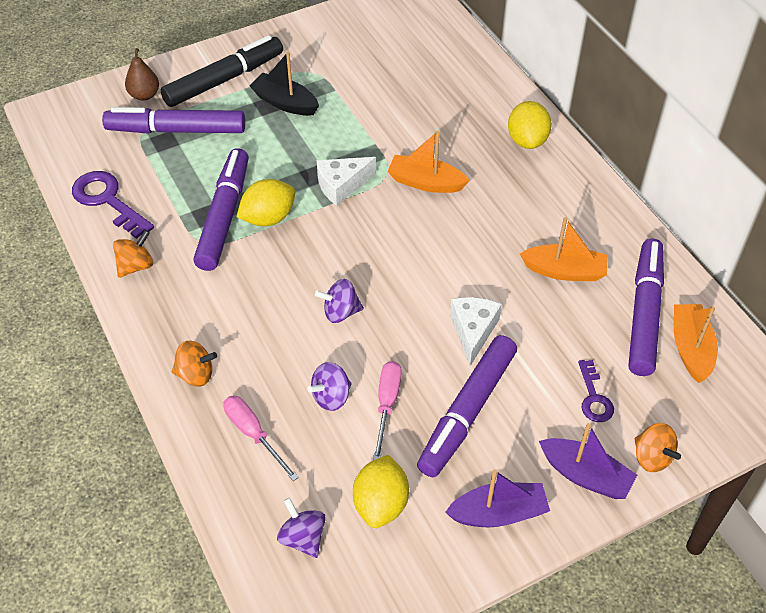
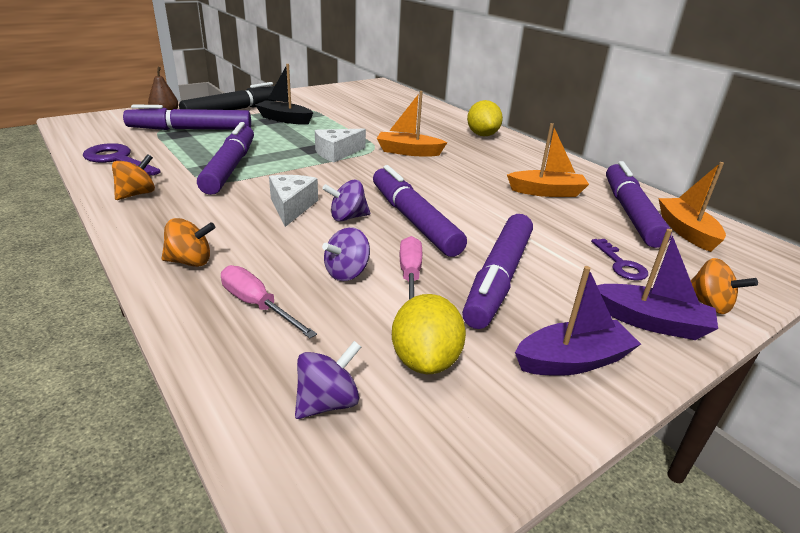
camera: 10 degrees left, 20 degrees down
yellow lemon [236,179,295,226] -> none
purple spinning top [277,497,326,558] -> purple spinning top turned 90 degrees clockwise [295,341,361,419]
white cheese [450,297,502,366] -> white cheese moved to [269,175,318,227]
none -> purple marker [373,165,467,257]

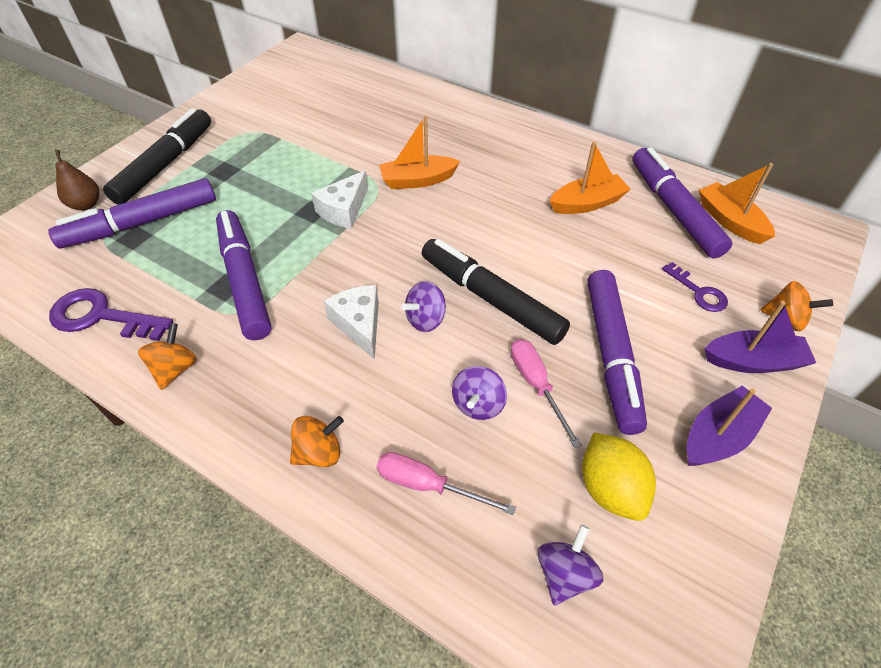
camera: 20 degrees left, 20 degrees up
black boat [255,64,313,125] -> none
purple marker [373,165,467,257] -> black marker [422,239,570,345]
yellow lemon [467,100,503,136] -> none

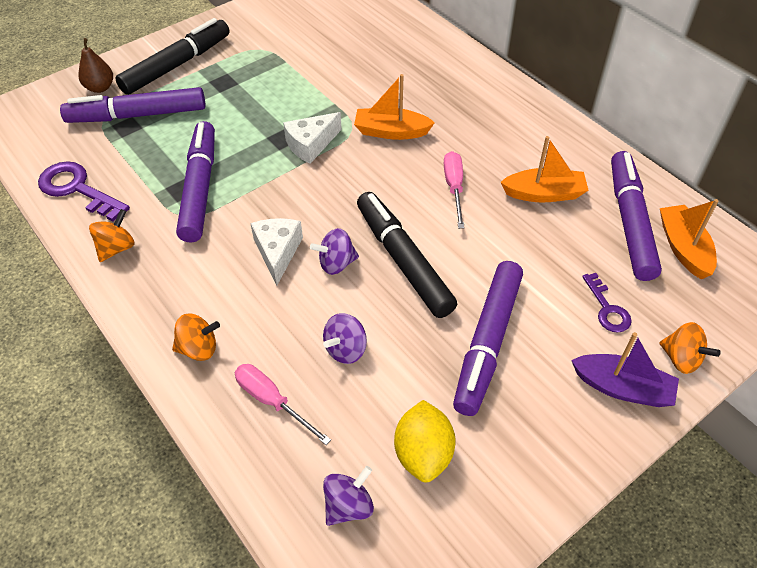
camera: 20 degrees right, 0 degrees up
pink screwdriver [511,339,582,448] -> pink screwdriver moved to [444,151,465,229]
purple boat [686,386,772,466] -> none

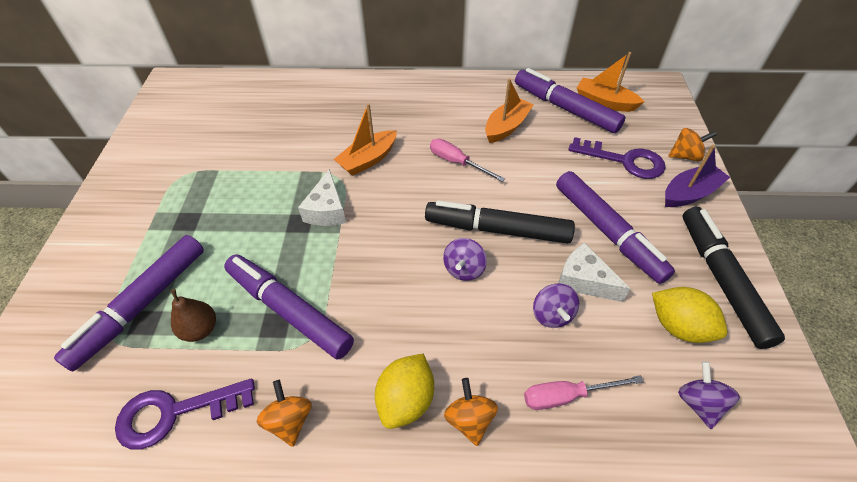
camera: 50 degrees left, 0 degrees up
brown pear [79,38,113,93] -> brown pear moved to [170,289,216,342]
black marker [115,18,230,95] -> black marker moved to [683,207,785,349]
orange spinning top [172,314,220,361] -> orange spinning top turned 45 degrees counterclockwise [444,378,498,446]
white cheese [250,218,303,286] -> white cheese moved to [558,243,631,302]
purple key [582,273,632,333] -> purple key [568,137,665,179], size x1.67
none -> yellow lemon [375,354,434,429]

